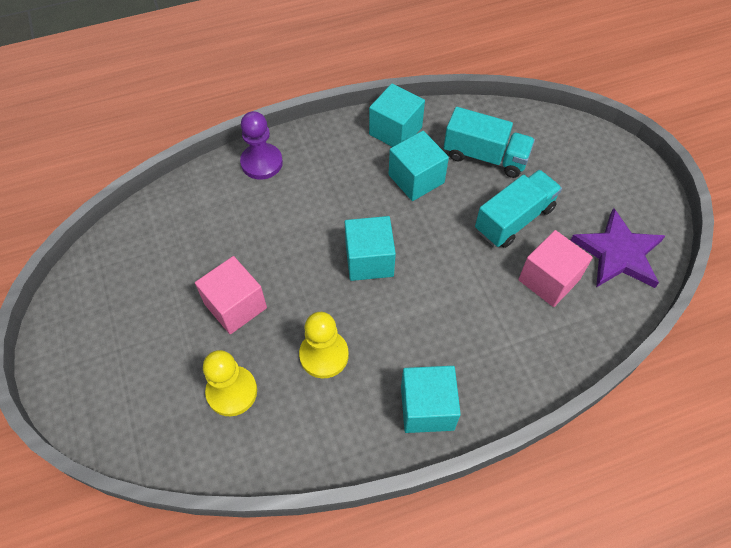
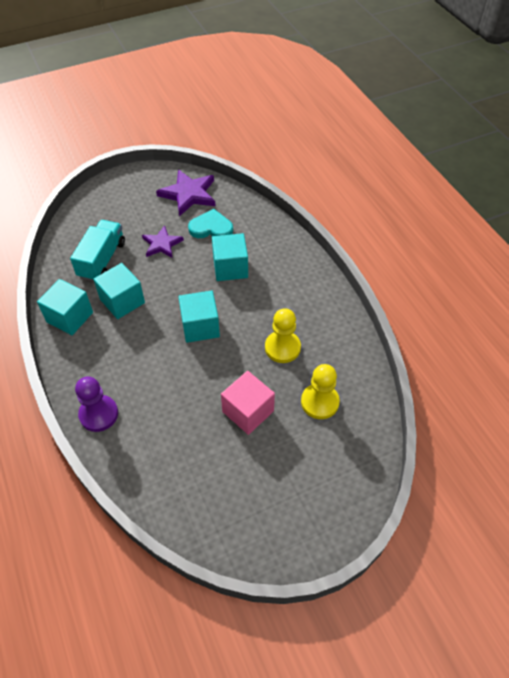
camera: 95 degrees left, 5 degrees down
turquoise cube [401,366,461,433] -> turquoise cube moved to [212,233,248,281]
turquoise truck [475,170,562,248] -> purple star [142,225,184,258]
pink cube [518,230,593,307] -> turquoise heart [188,209,233,238]

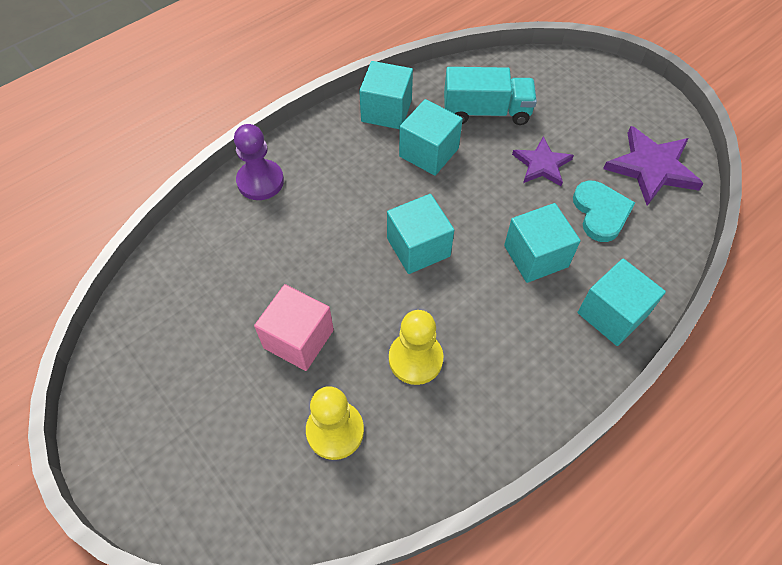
camera: 75 degrees right, 5 degrees up
none -> turquoise cube [578,259,666,346]

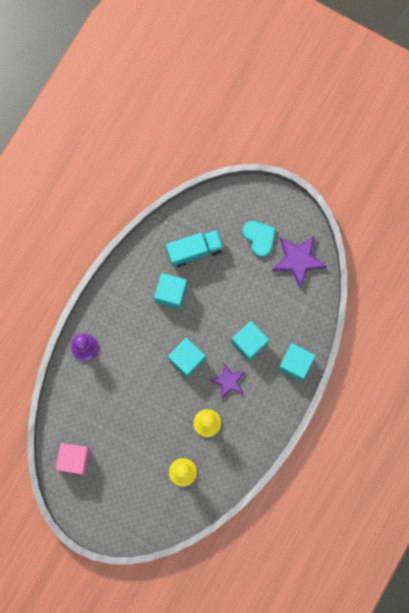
camera: 20 degrees left, 20 degrees up
pink cube [254,284,334,371] -> pink cube moved to [56,443,90,475]
turquoise cube [359,61,413,129] -> none
purple star [512,136,574,186] -> purple star moved to [211,363,245,398]
turquoise heart [573,181,635,242] -> turquoise heart moved to [242,221,276,257]

